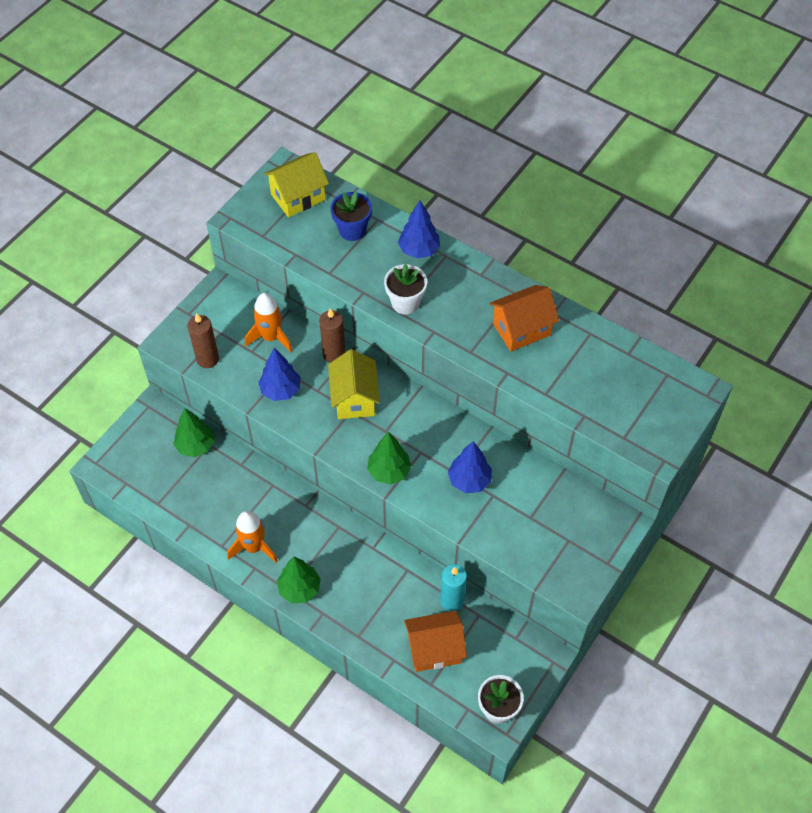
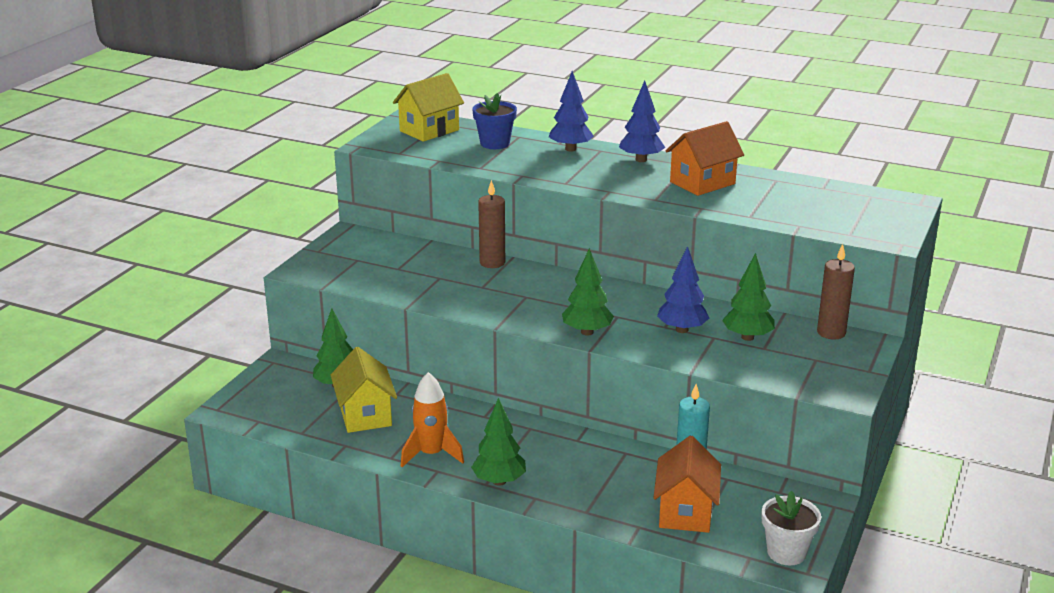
camera: 10 degrees left, 30 degrees down
brown candle [187,313,219,368] -> brown candle moved to [817,244,855,339]
orange rocket [245,293,292,352] -> none
blue tree [258,348,301,401] -> blue tree moved to [619,80,665,162]
yellow house [328,349,380,419] -> yellow house moved to [331,347,397,433]
white flower pot [384,264,427,315] -> none
orange house [404,610,467,672] -> orange house turned 60 degrees counterclockwise [653,436,721,533]
none -> green tree [722,253,775,341]

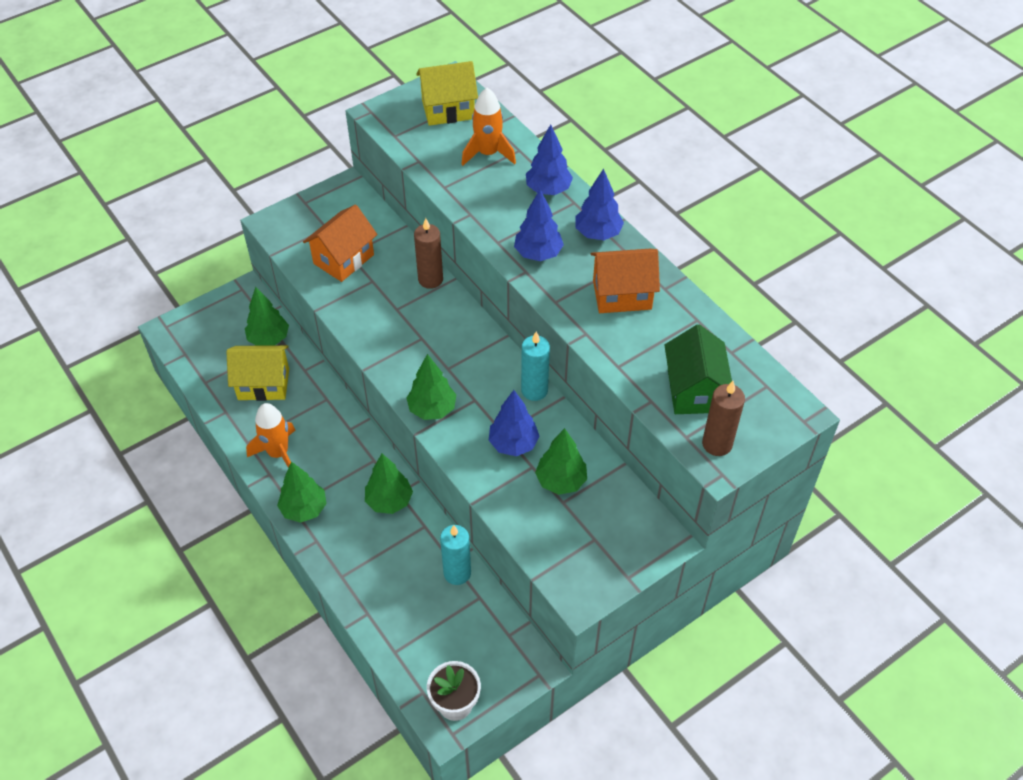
camera: 30 degrees right, 25 degrees up
yellow house [331,347,397,433] -> yellow house turned 75 degrees clockwise [226,345,289,401]
blue flower pot [472,93,517,149] -> orange rocket [461,88,516,166]
orange house [653,436,721,533] -> orange house moved to [303,204,378,282]
brown candle [817,244,855,339] -> brown candle moved to [702,381,745,456]
none -> green tree [365,454,413,514]
none -> blue tree [514,190,564,261]
none -> turquoise candle [521,332,550,401]
none -> green house [664,324,732,414]

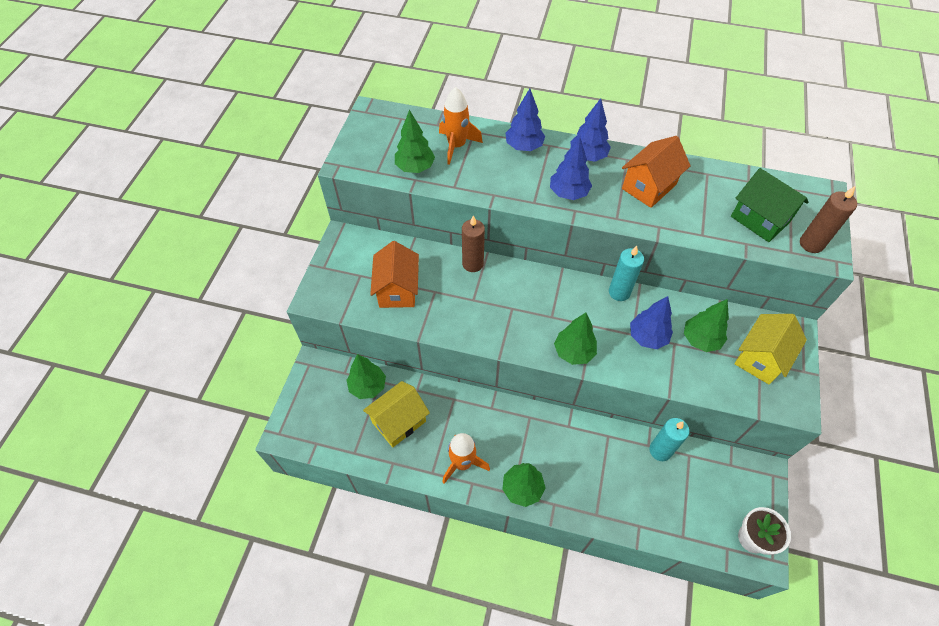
camera: 40 degrees left, 5 degrees up
green tree [365,454,413,514] -> green tree moved to [395,110,435,173]
yellow house [416,61,478,126] -> yellow house moved to [734,314,807,385]

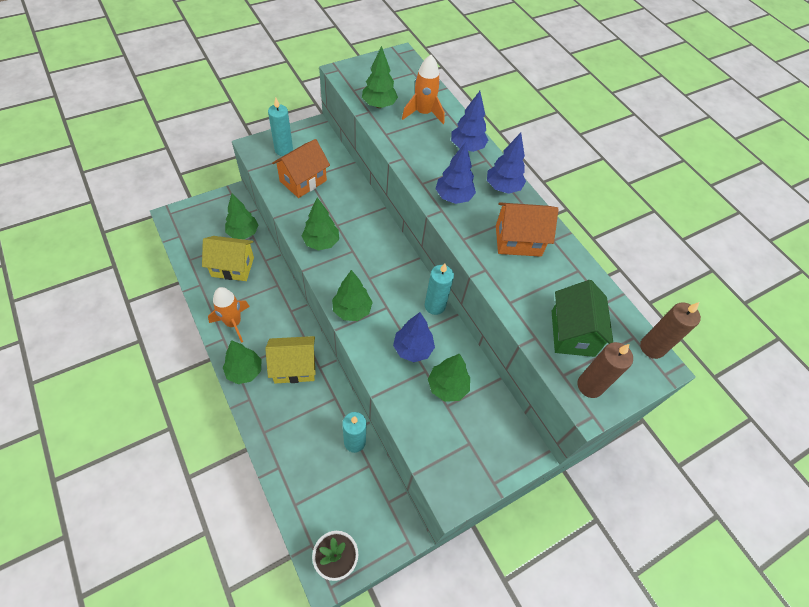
camera: 40 degrees right, 0 degrees up
brown candle [462,216,485,272] -> brown candle moved to [640,302,701,359]
yellow house [734,314,807,385] -> yellow house moved to [265,336,316,384]
none -> turquoise candle [268,98,293,156]
none -> green tree [302,197,339,250]

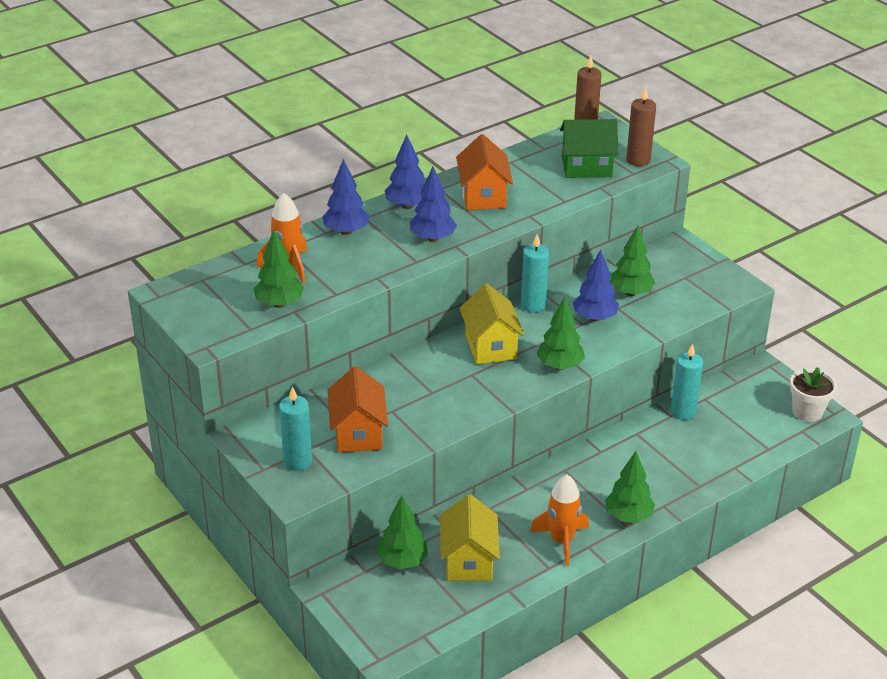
camera: 90 degrees left, 20 degrees down
yellow house [265,336,316,384] -> yellow house moved to [460,284,525,364]
orange house [272,139,330,198] -> orange house turned 45 degrees clockwise [327,366,388,452]
green tree [302,197,339,250] -> none

